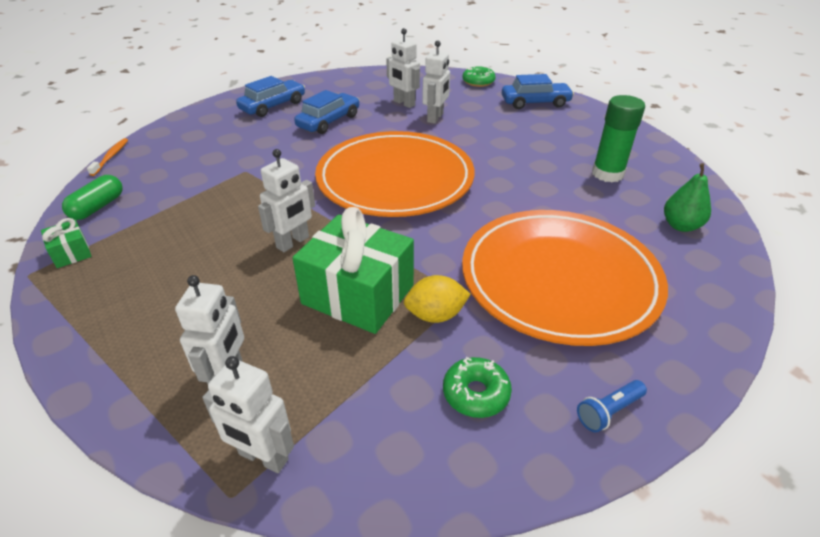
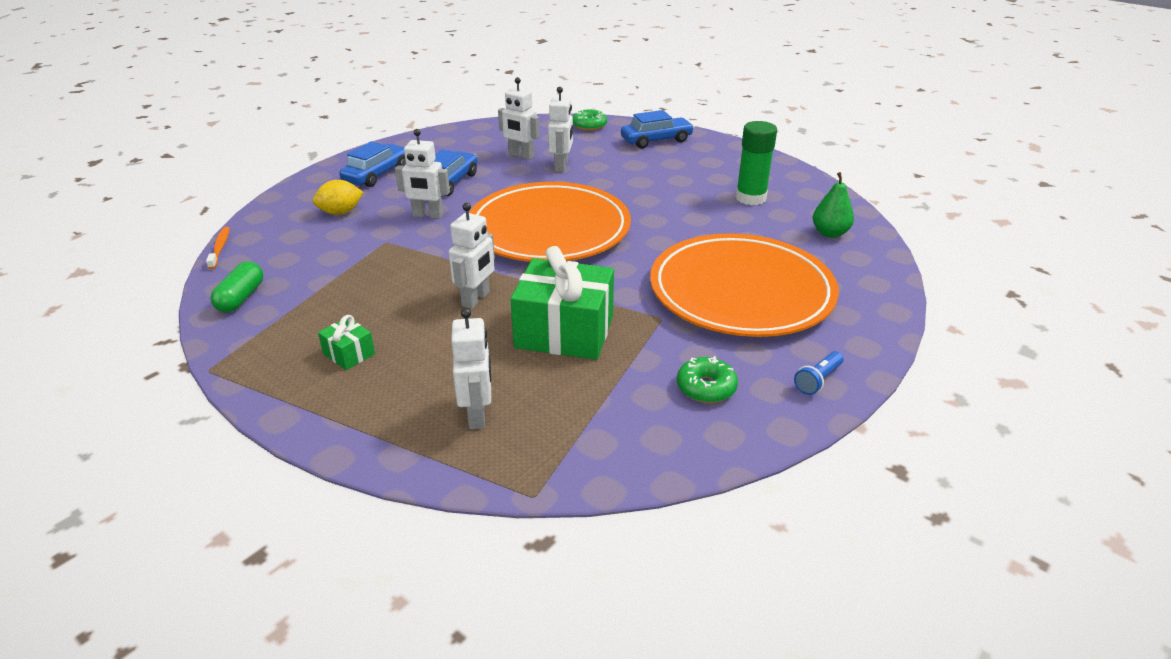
camera: 15 degrees left, 5 degrees down
green gift [41,218,92,268] -> green gift moved to [318,315,375,370]
white robot [202,356,294,473] -> white robot moved to [395,129,450,219]
yellow lemon [404,275,471,323] -> yellow lemon moved to [313,180,364,215]

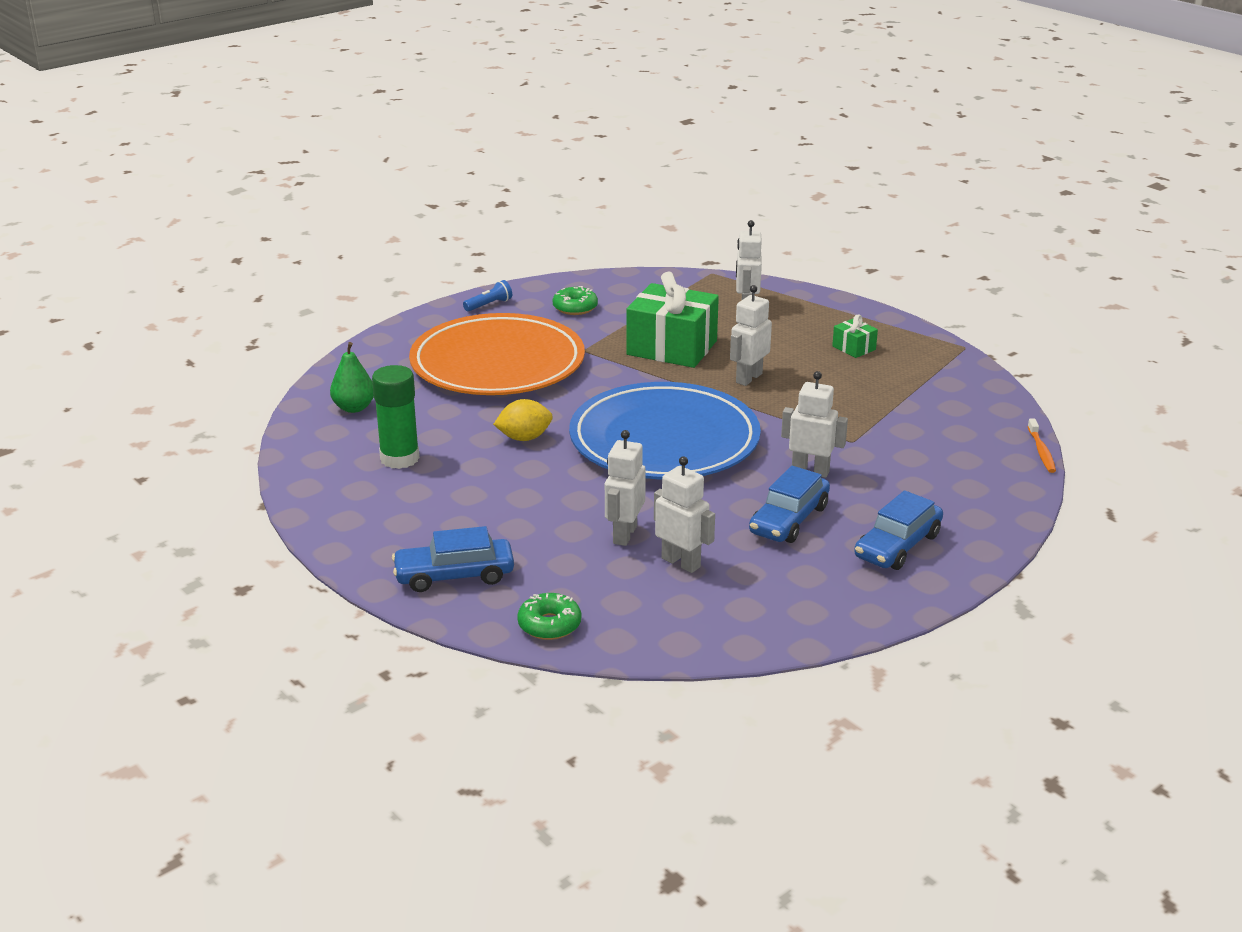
camera: 170 degrees left, 5 degrees down
green capsule [211,261,263,313] -> none
yellow lemon [313,180,364,215] -> yellow lemon moved to [493,399,553,441]
orange plate [469,182,631,262] -> blue plate [569,382,761,479]

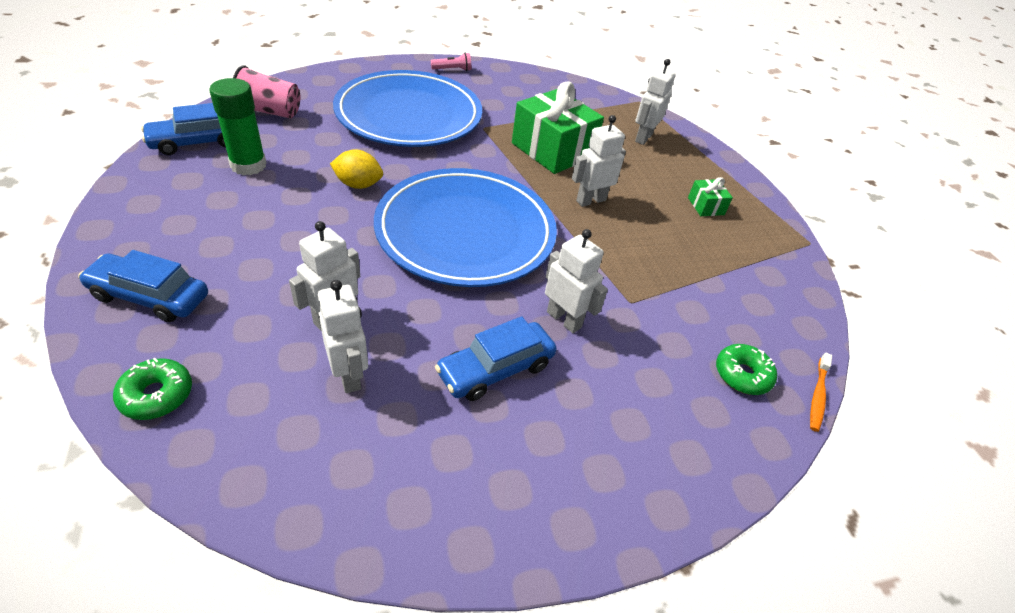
camera: 20 degrees right, 15 degrees up
green pear [330,342,374,413] -> pink cup [233,65,300,118]
orange plate [409,313,585,395] -> blue plate [333,70,482,147]
blue flashlight [463,280,512,311] -> pink flashlight [431,53,471,71]
green donut [553,286,598,315] -> green donut moved to [716,344,777,395]
blue car [854,490,943,570] -> blue car moved to [141,103,226,155]

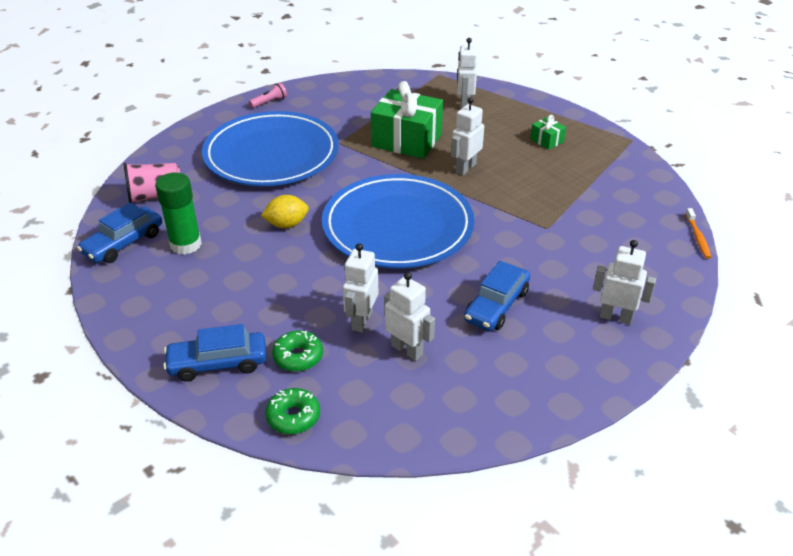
camera: 20 degrees left, 5 degrees down
white robot [545,229,608,333] -> white robot moved to [593,240,656,325]
green donut [716,344,777,395] -> green donut moved to [272,331,323,371]

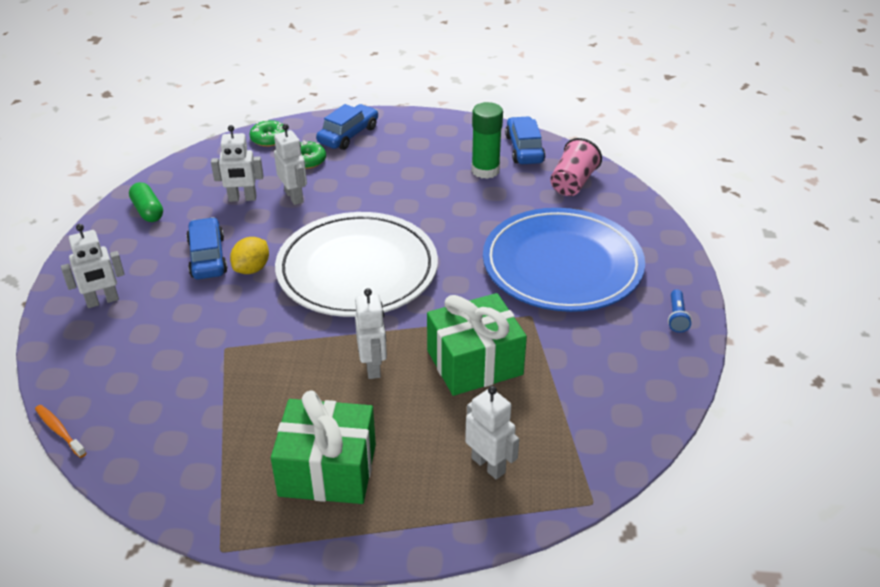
camera: 135 degrees right, 0 degrees up
pink flashlight [249,83,287,108] -> blue flashlight [668,289,692,333]
yellow lemon [261,195,309,228] -> yellow lemon moved to [230,237,269,274]
blue plate [322,174,474,268] -> white plate [275,212,438,317]
green gift [530,115,566,150] -> green gift [271,391,376,504], size x2.23
none -> green capsule [129,182,163,222]

